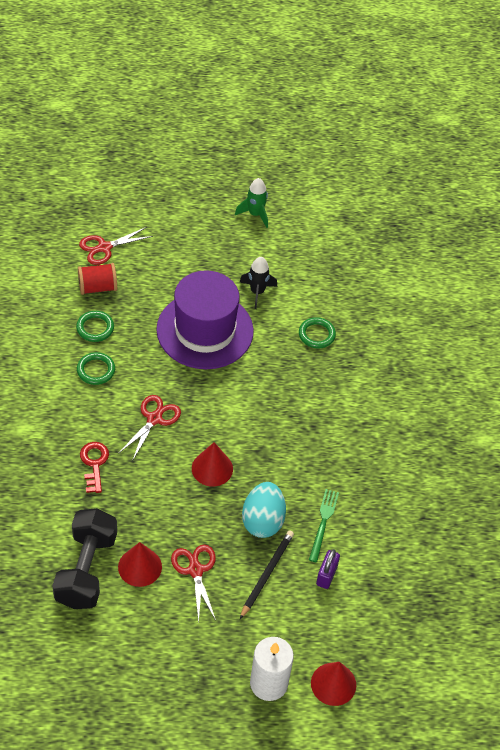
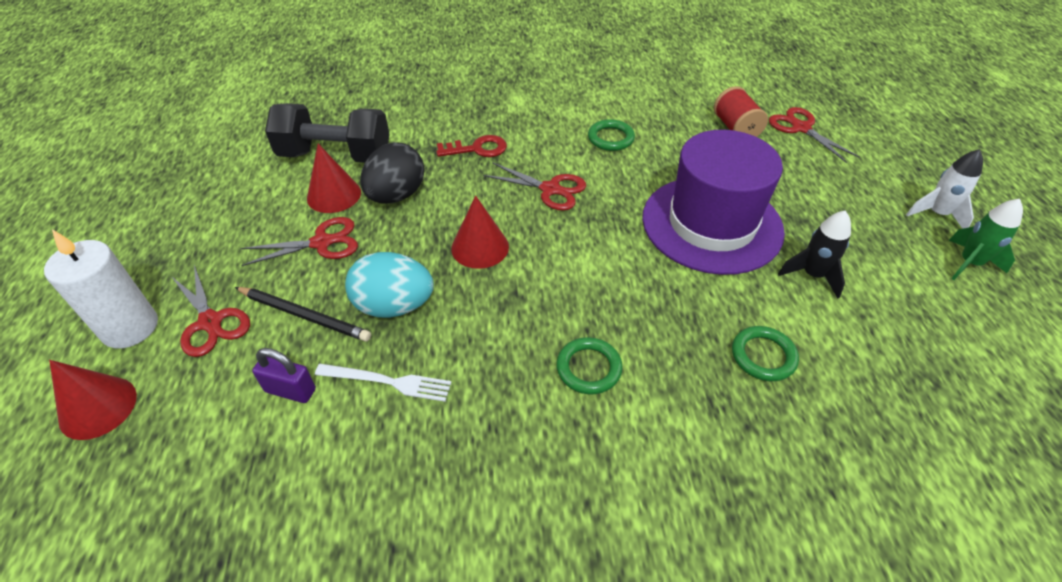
camera: 90 degrees right, 5 degrees down
green ring [76,311,114,342] -> green ring moved to [556,337,623,394]
green fork [309,489,339,562] -> white fork [315,364,451,402]
none -> red scissors [171,265,250,357]
none -> black egg [360,142,425,204]
none -> white rocket [906,149,983,229]

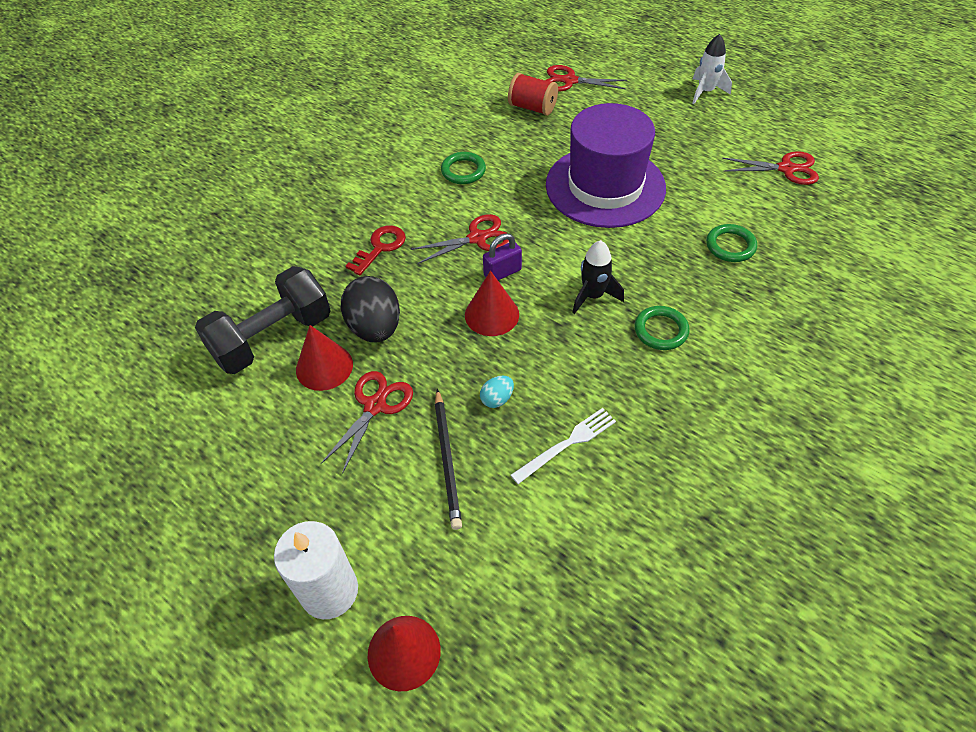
camera: 45 degrees left, 5 degrees up
red scissors [171,265,250,357] -> red scissors moved to [722,151,819,185]
black pencil [235,287,371,341] -> black pencil turned 105 degrees clockwise [435,389,462,530]
purple padlock [252,348,316,403] -> purple padlock moved to [483,233,522,280]
turquoise egg [345,252,434,318] -> turquoise egg [480,376,514,408], size x0.47
black rocket [778,210,851,299] -> black rocket moved to [572,240,624,314]
green rocket [948,199,1023,280] -> none

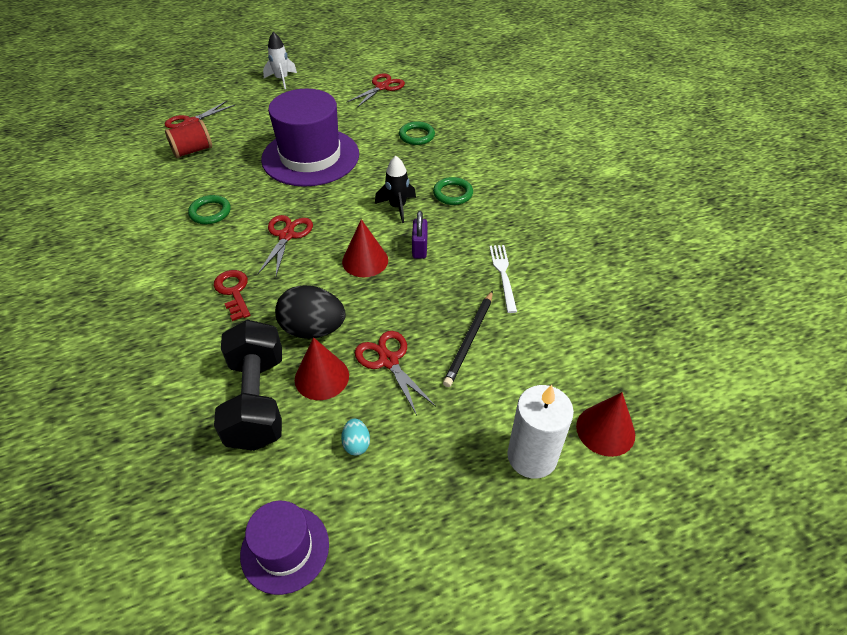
camera: 60 degrees left, 5 degrees down
black pencil [435,389,462,530] -> black pencil turned 90 degrees clockwise [443,290,493,387]
turquoise egg [480,376,514,408] -> turquoise egg moved to [341,418,370,455]
purple padlock [483,233,522,280] -> purple padlock moved to [412,211,427,259]
none -> purple hat [240,501,329,595]

